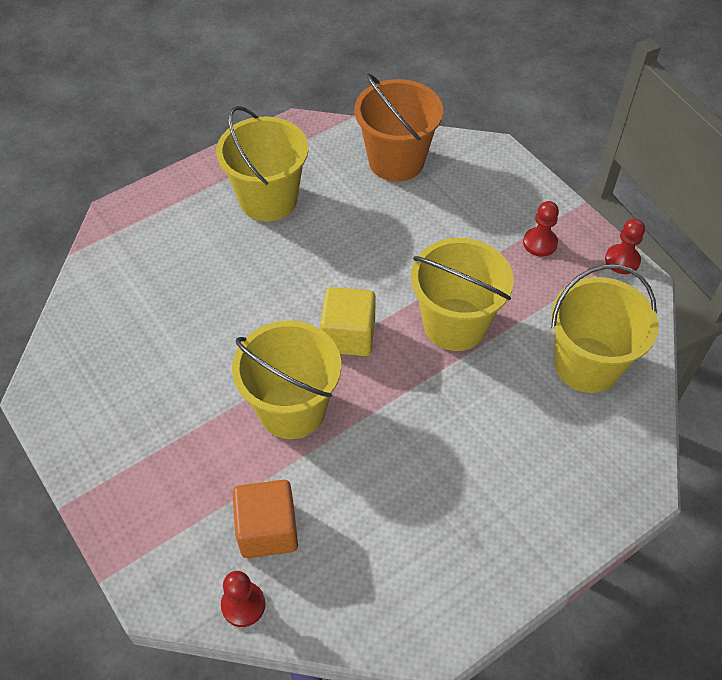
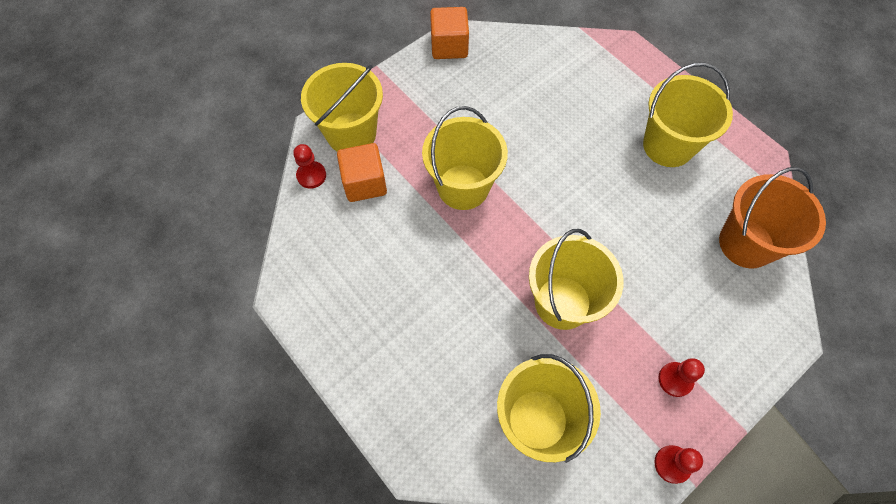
camera: 85 degrees right, 10 degrees up
yellow cube [320,287,376,356] -> none
none -> yellow bucket [301,63,383,151]
none -> orange cube [430,7,469,59]

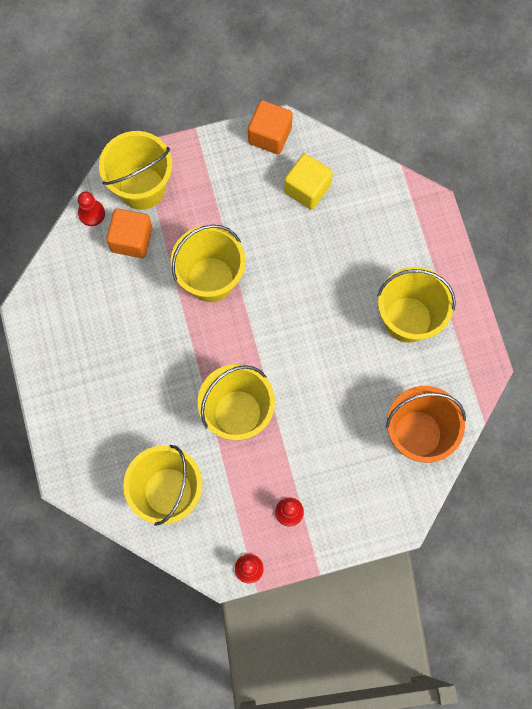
camera: 25 degrees right, 10 degrees up
none -> yellow cube [284,153,333,210]

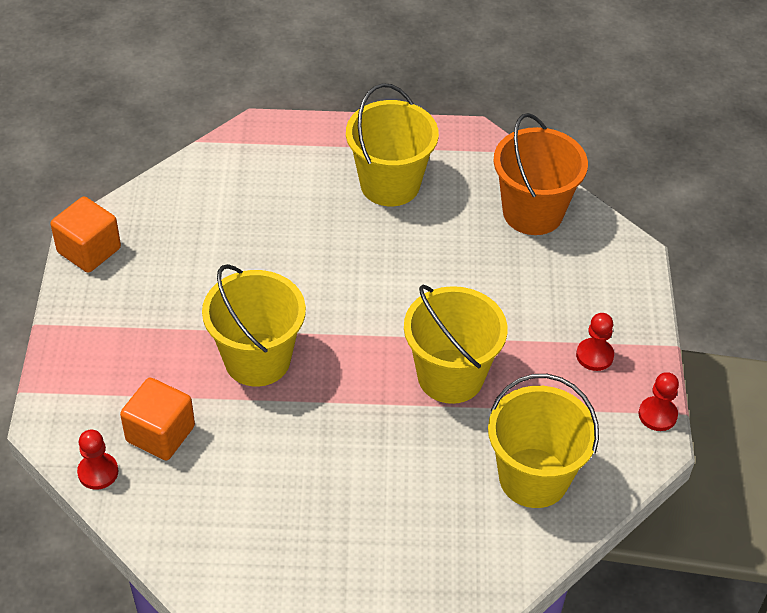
camera: 75 degrees left, 25 degrees down
yellow bucket [99,131,172,210] -> none
yellow cube [284,153,333,210] -> none

